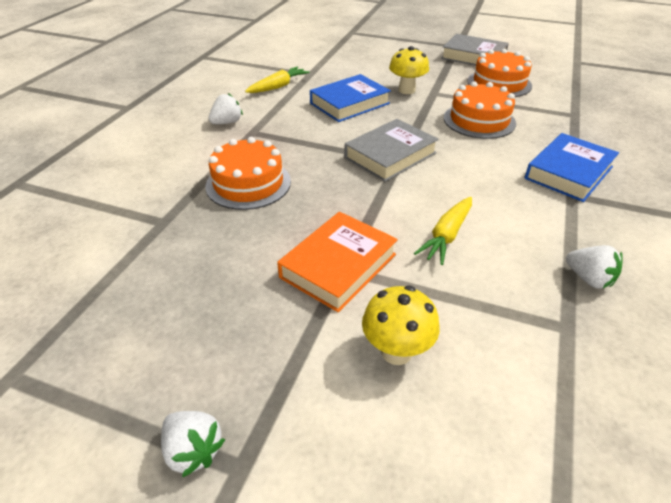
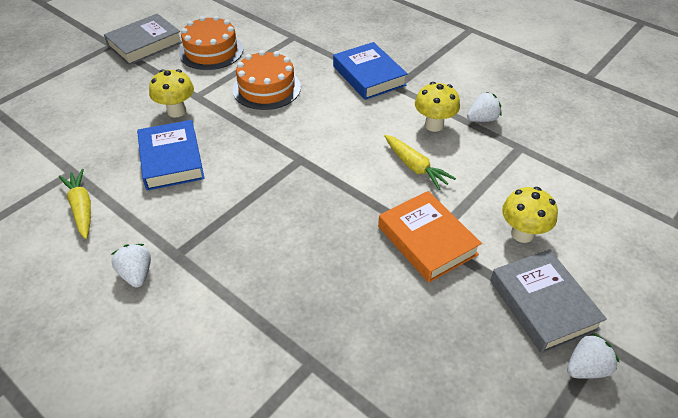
camera: 70 degrees left, 5 degrees up
orange cake [205,137,291,210] -> none
grey book [344,119,439,182] -> grey book moved to [490,249,607,354]
none -> yellow mushroom [415,82,460,132]

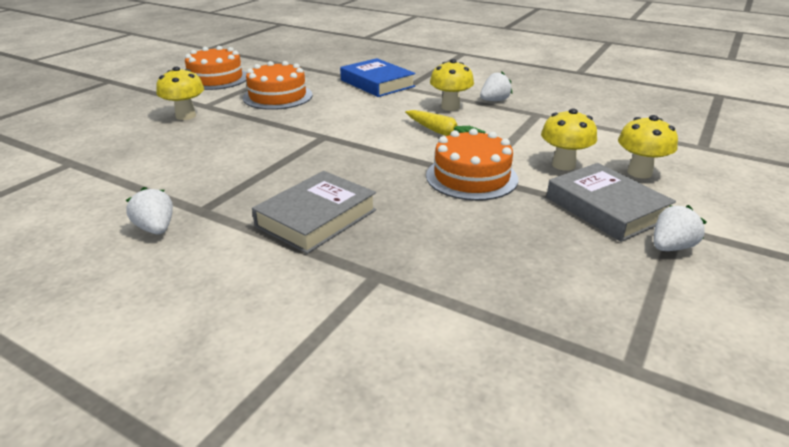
camera: 10 degrees left, 15 degrees down
yellow carrot [59,169,91,239] -> none
grey book [104,14,182,65] -> grey book moved to [252,171,376,254]
blue book [137,120,205,191] -> none
orange book [378,191,482,283] -> orange cake [426,129,518,201]
none -> yellow mushroom [618,115,678,179]

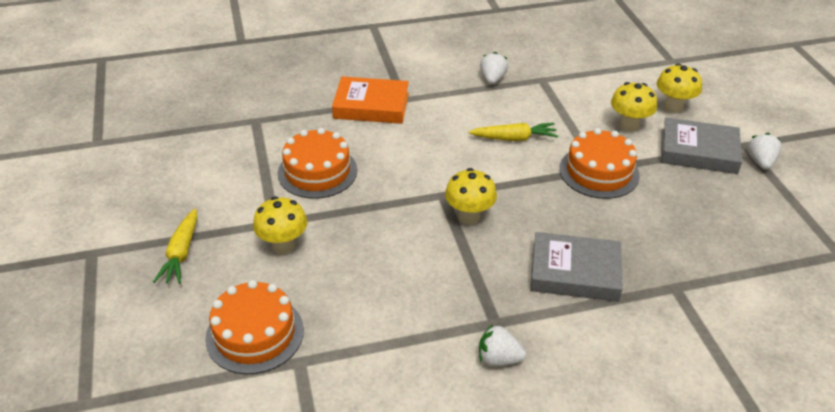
camera: 45 degrees left, 10 degrees up
orange cake [185,46,247,90] -> orange cake moved to [205,280,304,374]
grey book [252,171,376,254] -> grey book turned 75 degrees counterclockwise [530,232,623,302]
blue book [340,58,416,97] -> orange book [332,76,409,124]
yellow mushroom [430,59,474,111] -> yellow mushroom moved to [445,168,497,225]
none -> yellow carrot [153,209,197,284]

